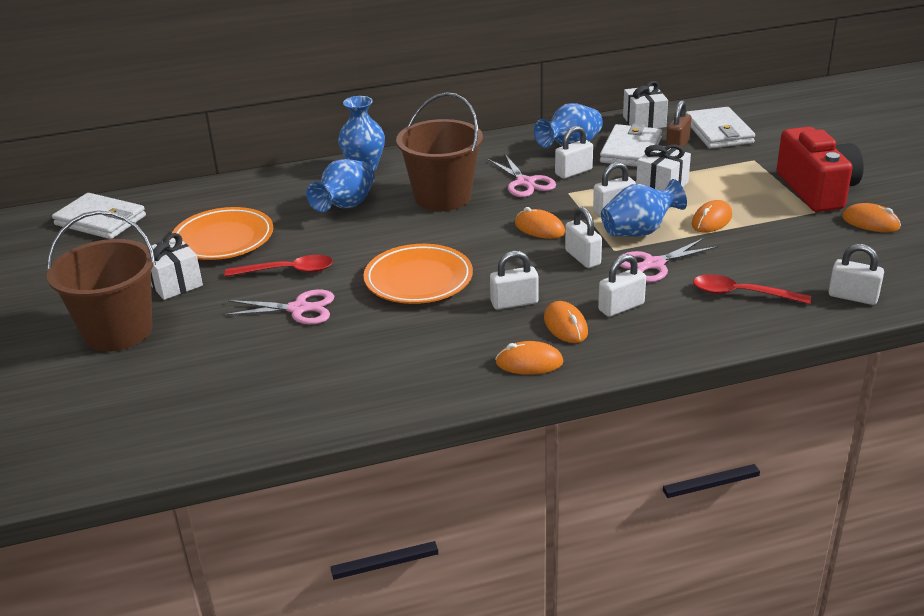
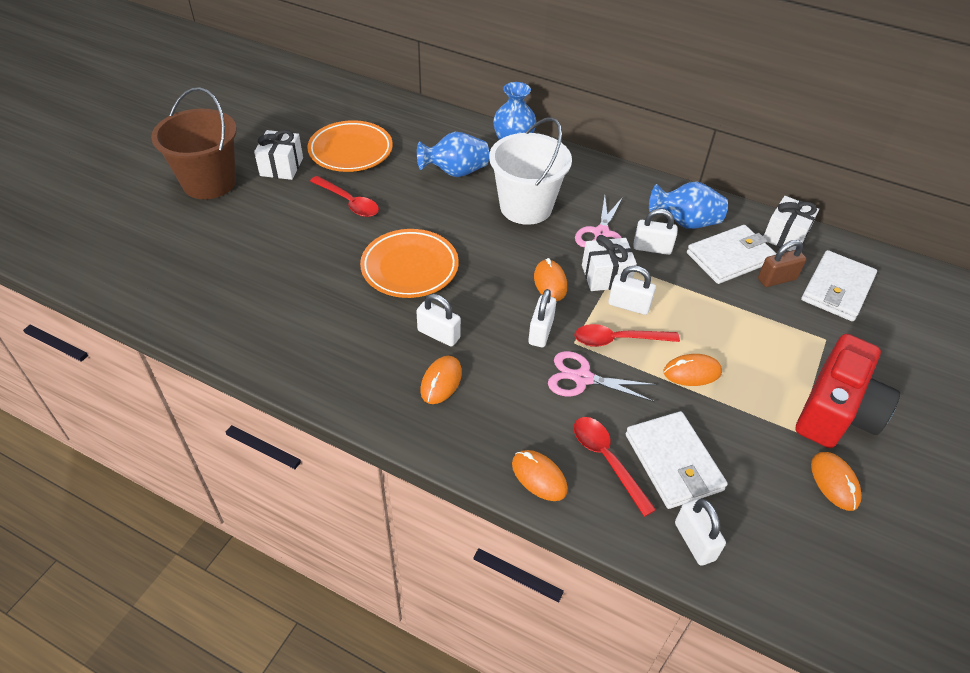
camera: 40 degrees right, 15 degrees up
white wallet [52,193,146,239] -> white wallet moved to [626,411,728,509]
pink scissors [222,289,334,324] -> none
brown bucket [396,92,483,211] -> white bucket [489,117,572,225]
orange mouse [496,341,563,375] -> orange mouse moved to [512,450,568,501]
white padlock [598,254,646,317] -> none
blue vase [601,179,687,237] -> red spoon [575,324,680,347]
white gift [636,144,691,191] -> white gift moved to [582,235,637,291]

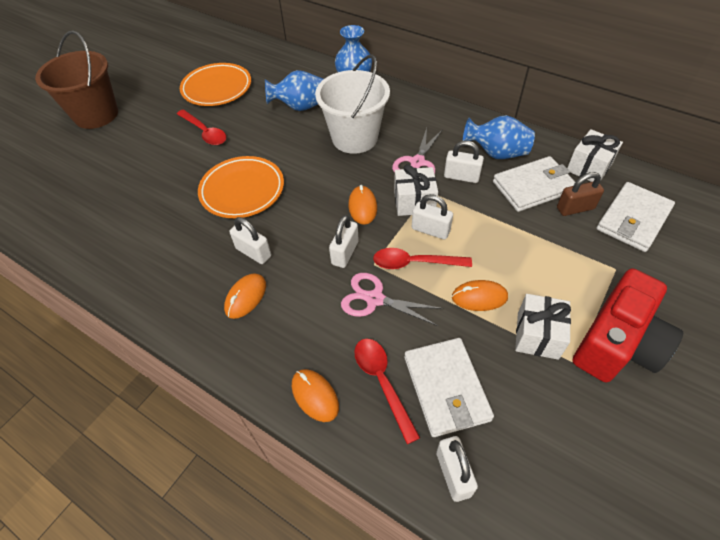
camera: 10 degrees right, 5 degrees up
white gift [254,130,303,180] -> white gift moved to [515,294,571,360]
orange mouse [811,452,862,511] -> none

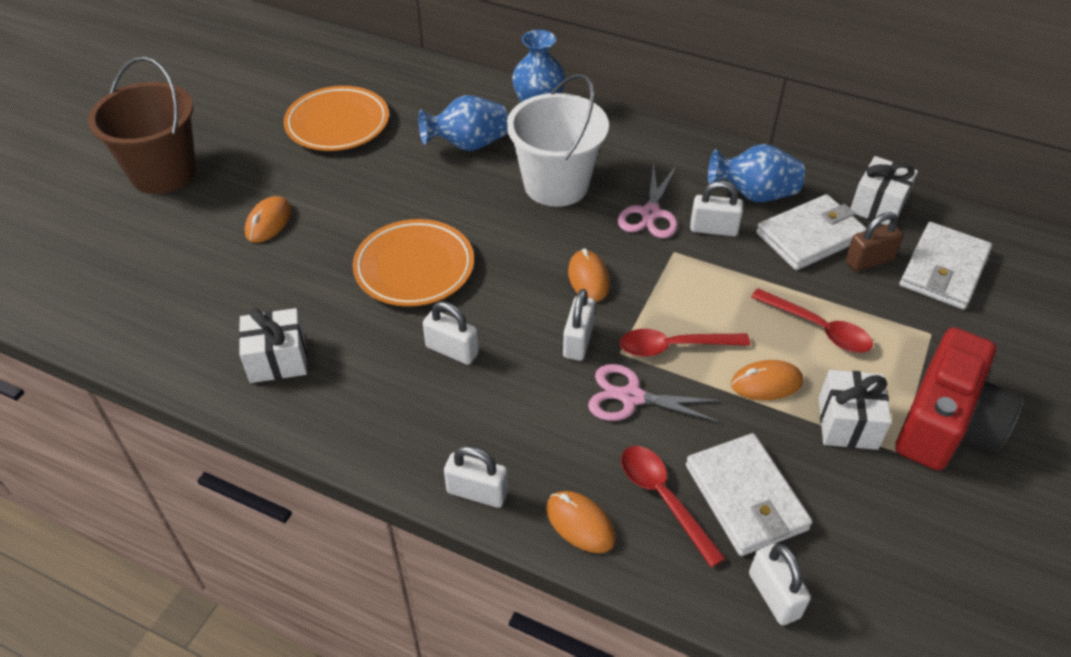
camera: 10 degrees left, 5 degrees down
red spoon [177,109,226,145] -> red spoon moved to [751,288,873,353]
orange mouse [224,274,266,319] -> orange mouse moved to [245,196,292,243]
white gift [394,164,438,216] -> white gift moved to [239,308,307,383]
white padlock [412,194,453,240] -> white padlock moved to [444,446,508,508]

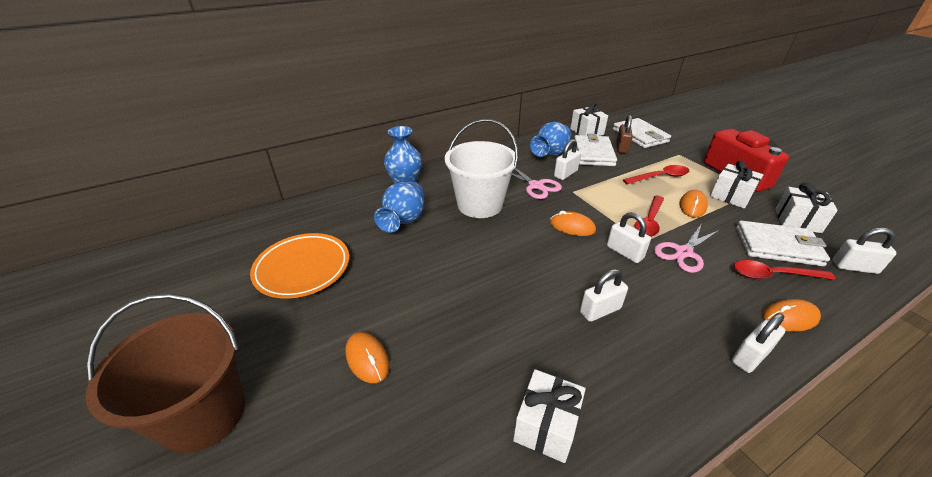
camera: 55 degrees left, 10 degrees down
orange plate [353,219,474,307] -> none
none -> white gift [775,183,838,233]

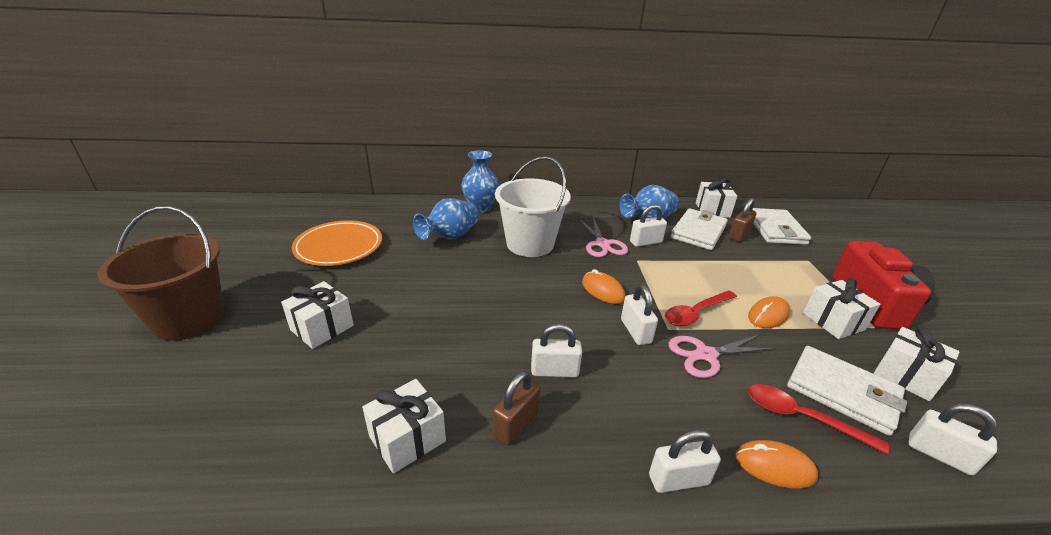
camera: 25 degrees right, 5 degrees down
orange mouse [345,332,389,383] -> white gift [281,281,354,349]
red spoon [623,165,689,184] -> none
none -> brown padlock [493,371,541,445]

